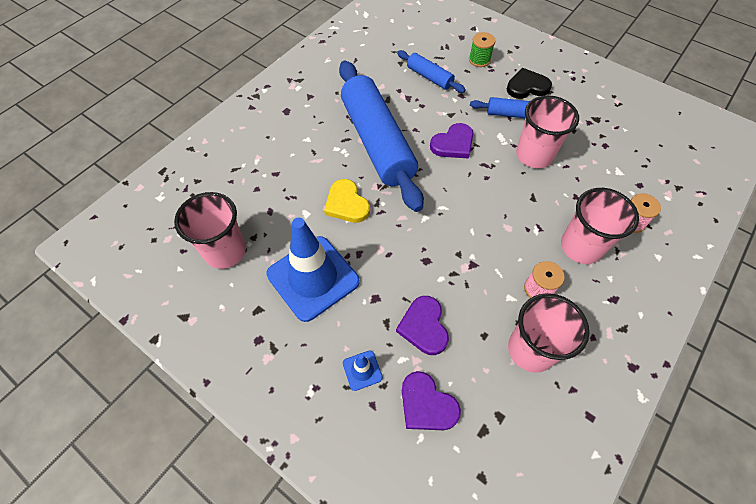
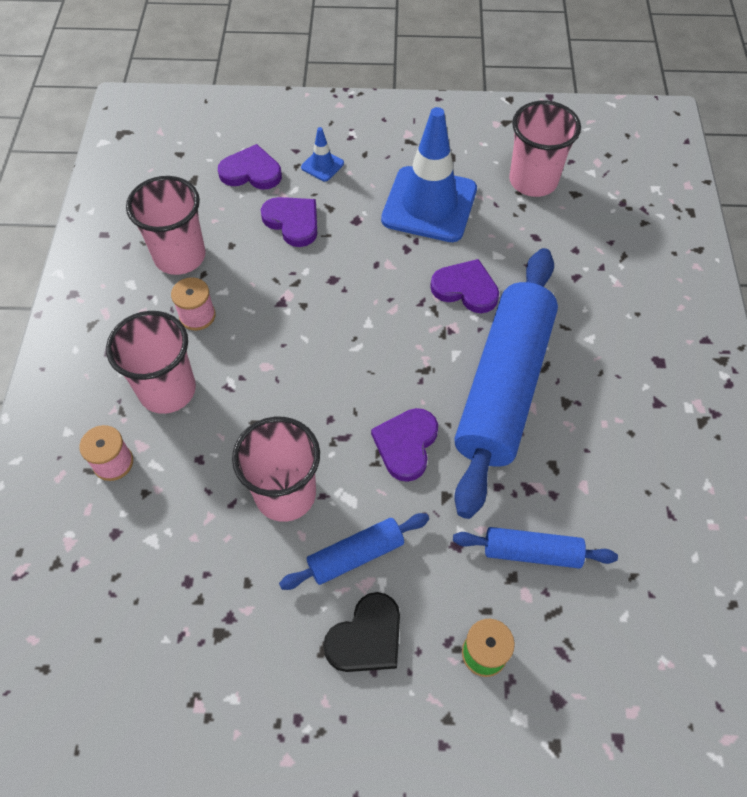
camera: 145 degrees right, 0 degrees up
yellow heart [324,179,370,223] -> purple heart [430,259,499,313]
blue rolling pin [339,61,424,212] -> blue rolling pin turned 75 degrees clockwise [454,248,558,519]

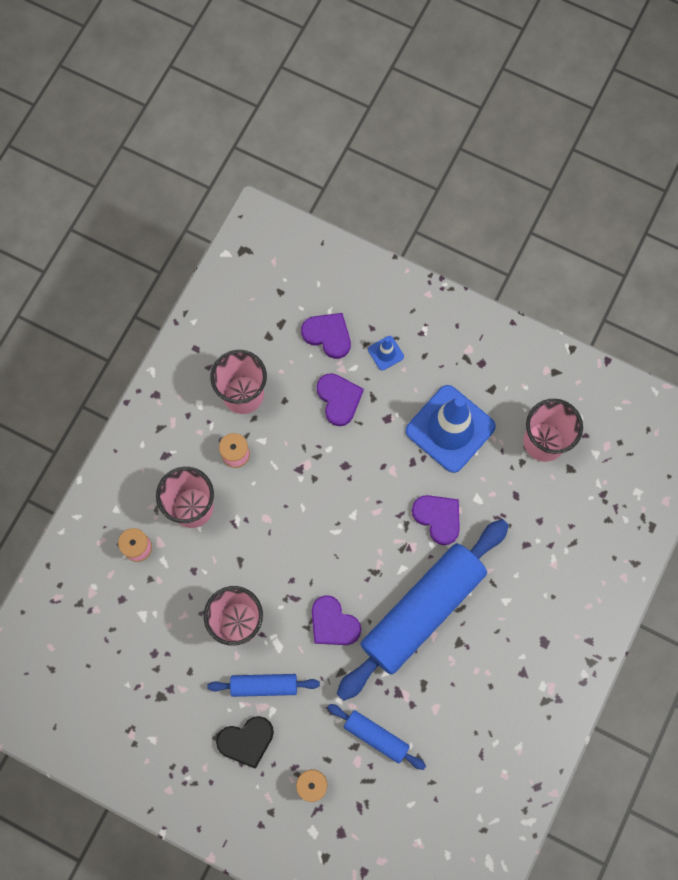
camera: 25 degrees right, 15 degrees up
purple heart [371,408,438,482] -> purple heart turned 90 degrees counterclockwise [312,595,361,645]

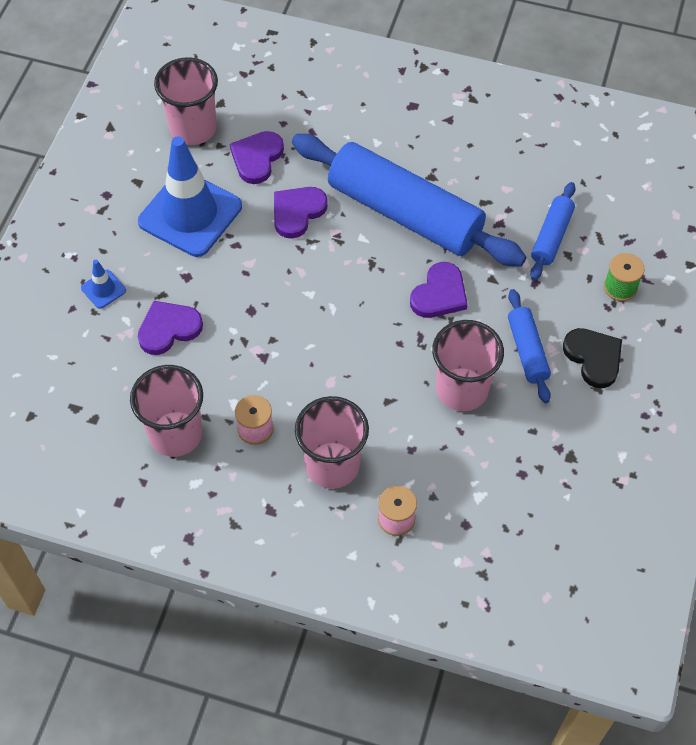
camera: 100 degrees left, 15 degrees down
purple heart [301,313,351,359] -> purple heart moved to [230,131,284,184]

